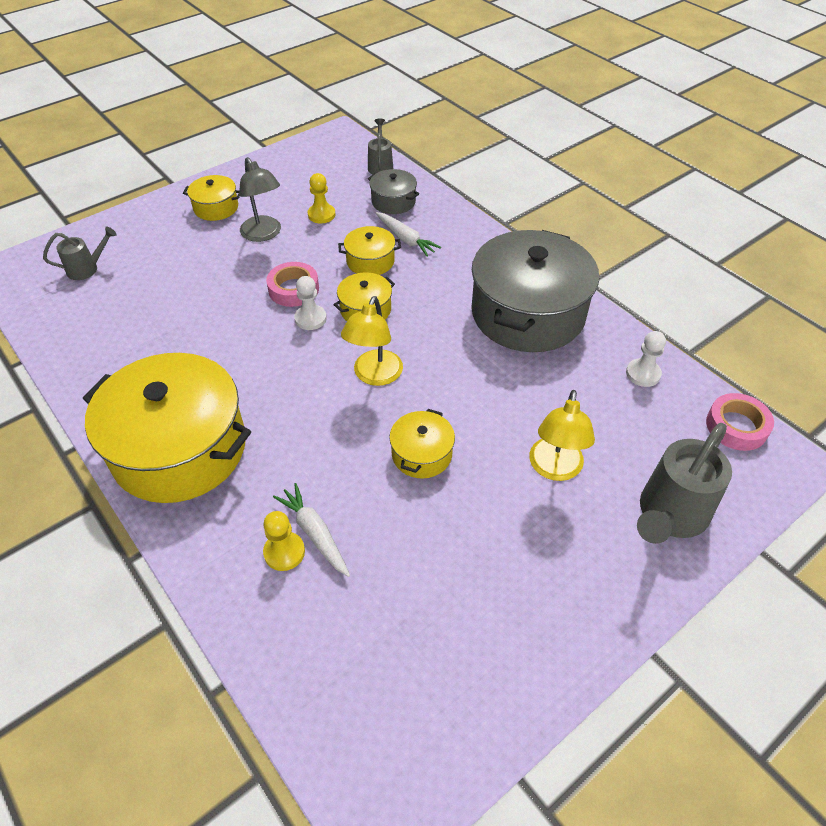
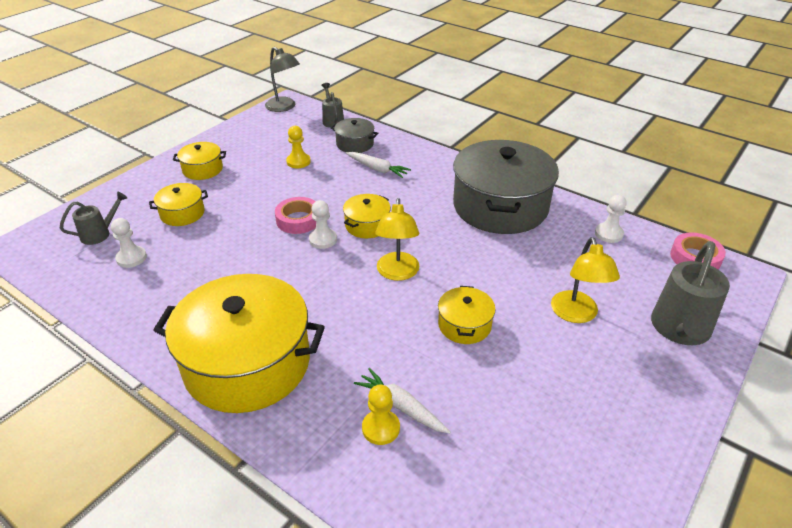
camera: 15 degrees left, 10 degrees down
grey lamp [239,157,281,242] -> grey lamp moved to [265,47,300,112]
yellow pot [338,226,401,275] -> yellow pot moved to [149,183,208,226]
none -> white pawn [111,218,147,268]

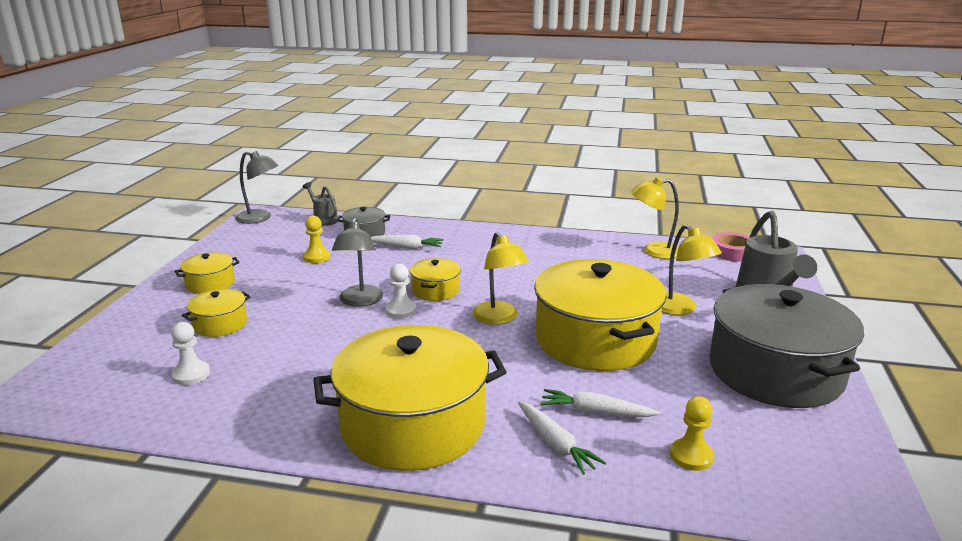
camera: 25 degrees left, 15 degrees down
grey watering can [60,191,127,245] -> none
pink tape [275,197,316,234] -> grey lamp [332,218,383,307]
yellow pawn [362,384,400,445] -> yellow pawn moved to [670,396,714,471]
yellow pot [438,286,496,344] -> yellow pot [534,259,667,371], size x2.21
grey pot [453,140,559,234] -> grey pot moved to [709,284,864,408]
white pawn [595,195,627,243] -> yellow lamp [631,177,679,259]
none -> white carrot [518,401,606,475]

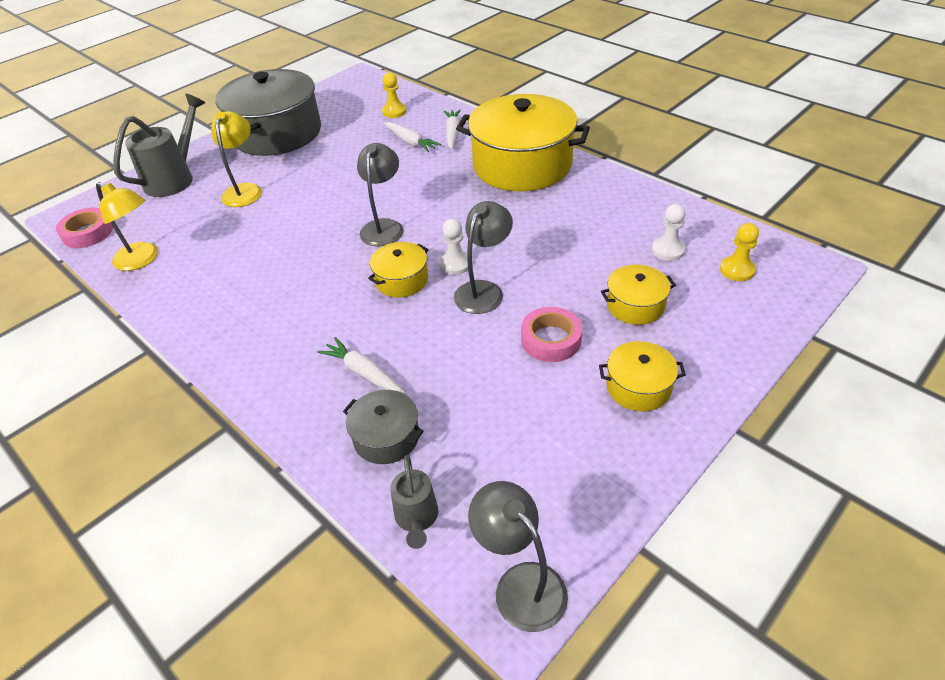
camera: 145 degrees left, 20 degrees up
yellow pawn [303,216,331,263] -> yellow pawn moved to [720,223,759,281]
yellow lamp [473,232,529,324] -> grey lamp [357,143,403,246]
yellow pot [534,259,667,371] -> none
none -> pink tape [521,307,582,362]

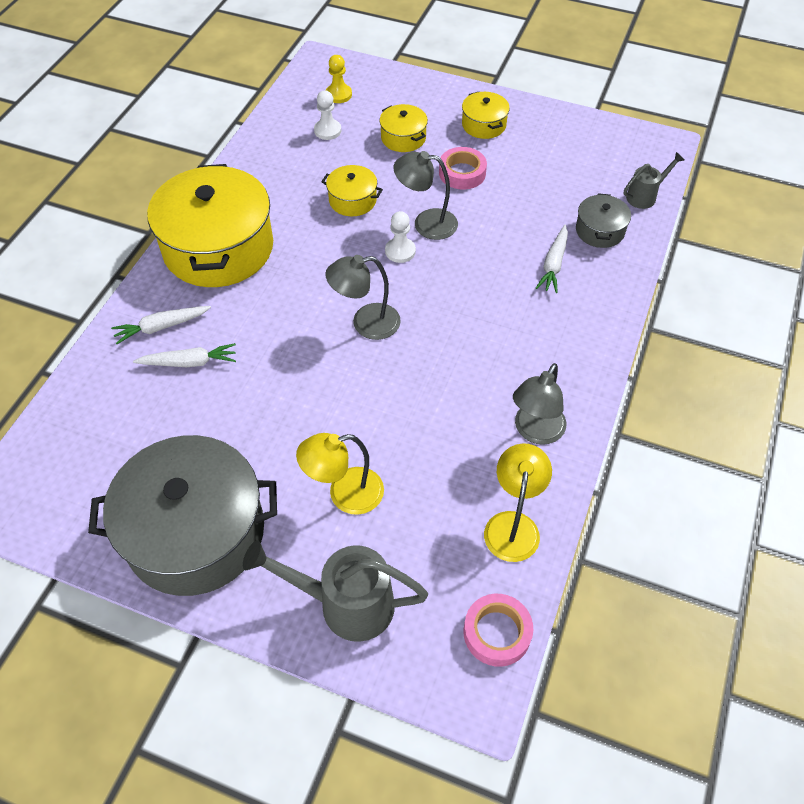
camera: 115 degrees left, 10 degrees up
yellow pot [368,242,429,297] -> yellow pot moved to [321,165,383,216]
yellow pawn [382,72,407,118] -> none
white carrot [383,122,441,152] -> white carrot turned 60 degrees clockwise [133,343,236,367]
grey lamp [468,481,568,632] -> grey lamp moved to [513,363,566,445]

